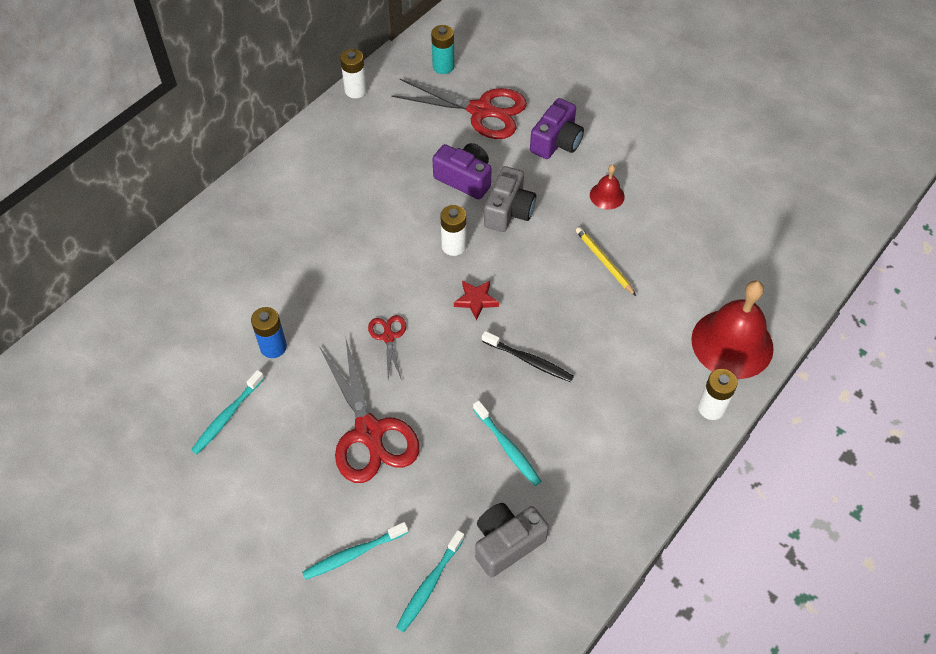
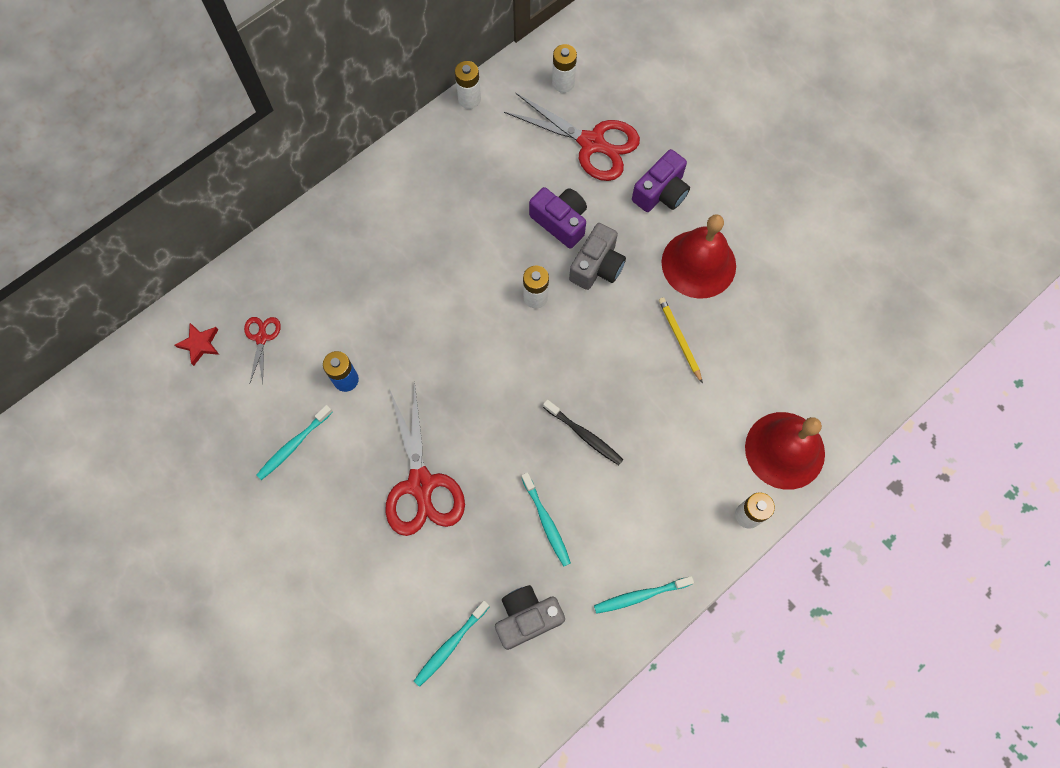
camera: 10 degrees right, 15 degrees up
turquoise toothbrush [302,522,408,580] -> turquoise toothbrush moved to [594,576,694,614]
red scissors [368,315,406,380] -> red scissors moved to [244,317,281,384]
turquoise battery [431,25,454,74] -> white battery [552,44,577,93]
red star [454,280,499,321] -> red star moved to [175,323,219,366]
red bell [590,165,625,209] -> red bell [662,214,736,299], size x2.11

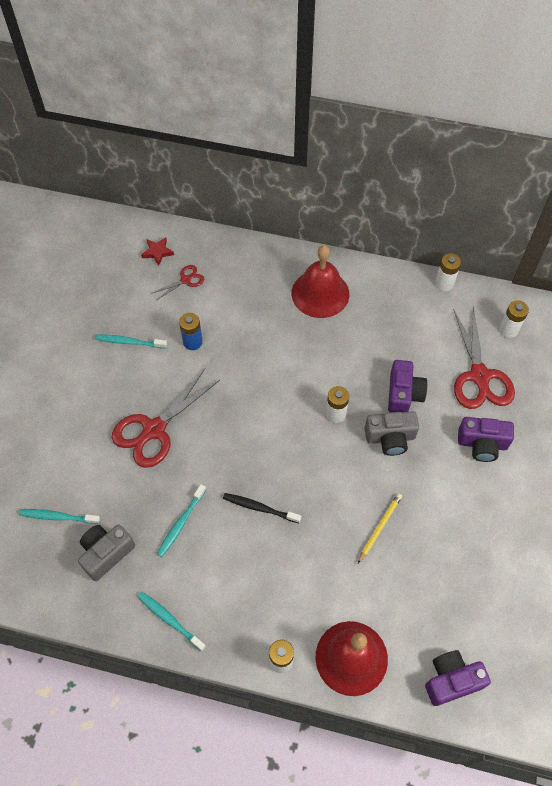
camera: 55 degrees right, 10 degrees down
grey camera [495,585,565,650] -> grey camera turned 75 degrees counterclockwise [78,524,135,581]
black toothbrush [543,400,623,465] -> black toothbrush turned 105 degrees clockwise [223,493,301,523]
red bell [662,214,736,299] -> red bell moved to [292,245,349,318]
none -> purple camera [425,650,491,706]

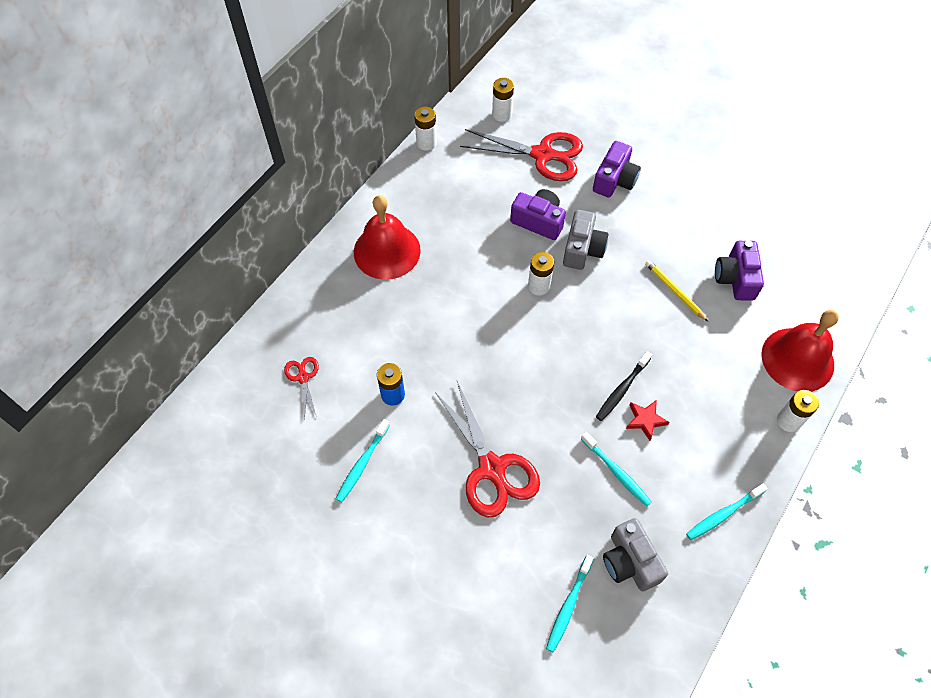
camera: 70 degrees left, 0 degrees up
red star [141,237,174,266] -> red star moved to [626,400,669,441]
purple camera [425,650,491,706] -> purple camera moved to [715,240,764,301]

